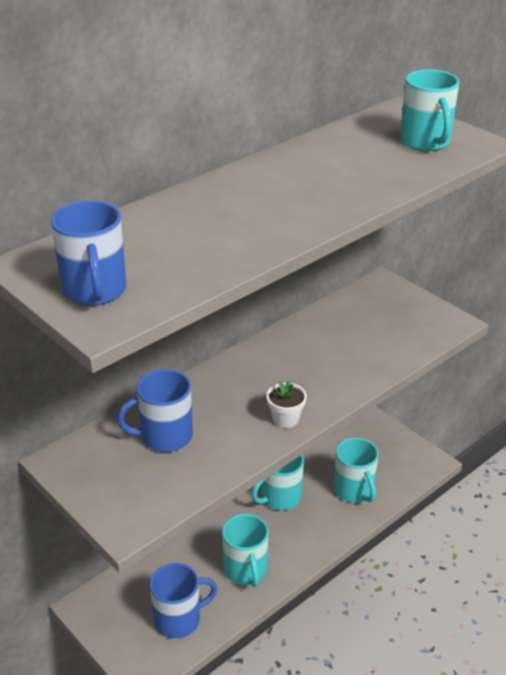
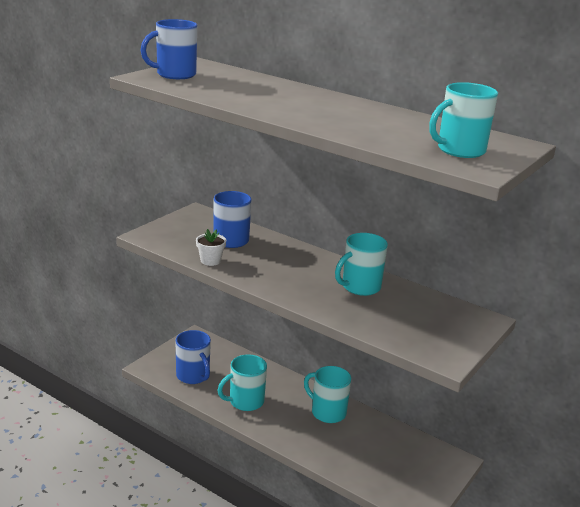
camera: 75 degrees right, 10 degrees down
white flower pot [266,380,307,428] -> white flower pot moved to [196,229,226,266]
turquoise mug [334,438,379,503] -> turquoise mug moved to [335,233,388,296]

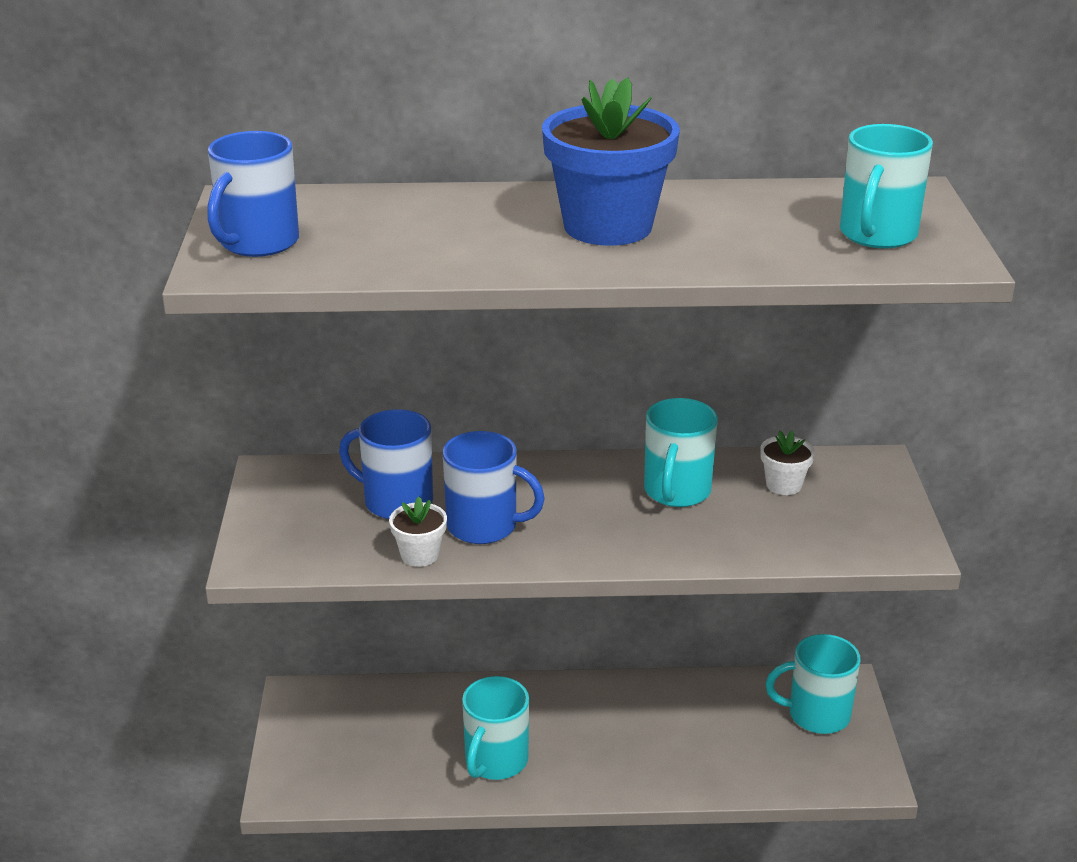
camera: 35 degrees left, 5 degrees up
blue mug [176,330,211,384] -> blue mug moved to [443,431,545,544]
turquoise mug [304,366,351,423] -> turquoise mug moved to [765,634,861,734]
none -> blue flower pot [542,77,680,246]
none -> white flower pot [760,431,815,495]

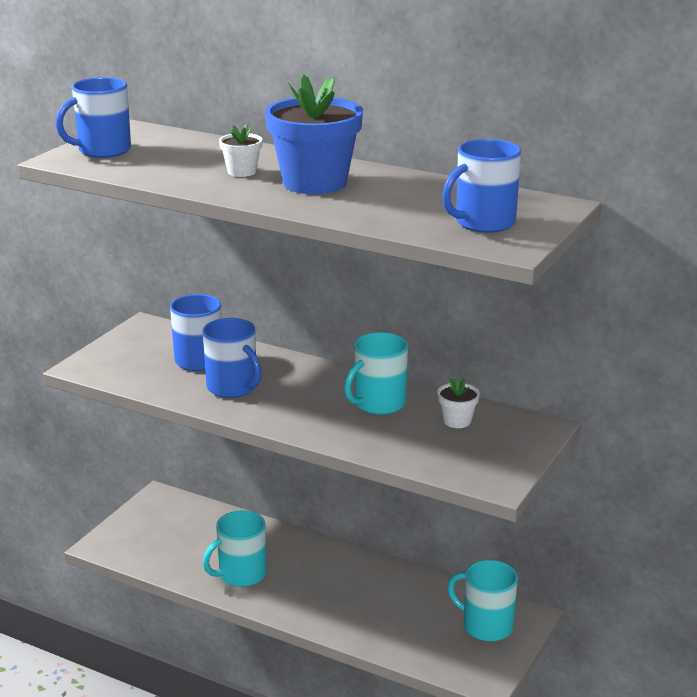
camera: 30 degrees right, 5 degrees down
white flower pot [389,497,447,567] -> white flower pot moved to [219,124,263,177]
turquoise mug [840,124,933,248] -> blue mug [442,139,521,233]

